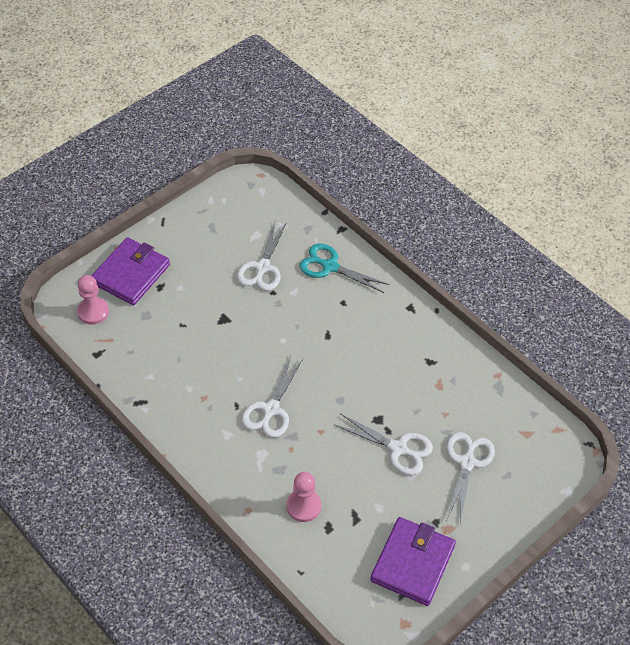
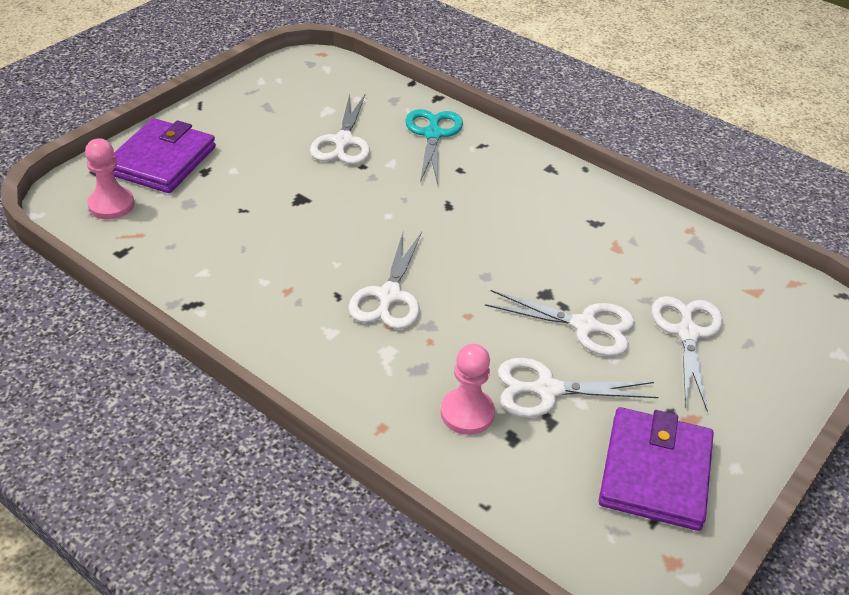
camera: 10 degrees left, 10 degrees down
turquoise scissors [299,244,389,293] -> turquoise scissors turned 75 degrees clockwise [405,109,463,184]
none -> white scissors [498,358,658,418]

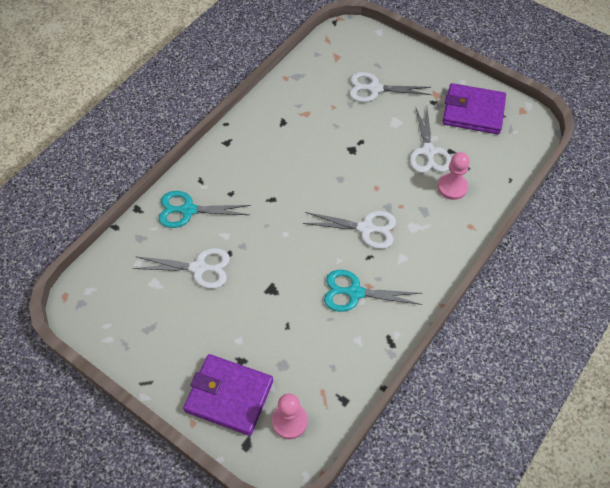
camera: 90 degrees left, 15 degrees up
white scissors [485,290,635,356] -> none
none -> turquoise scissors [324,270,422,312]

